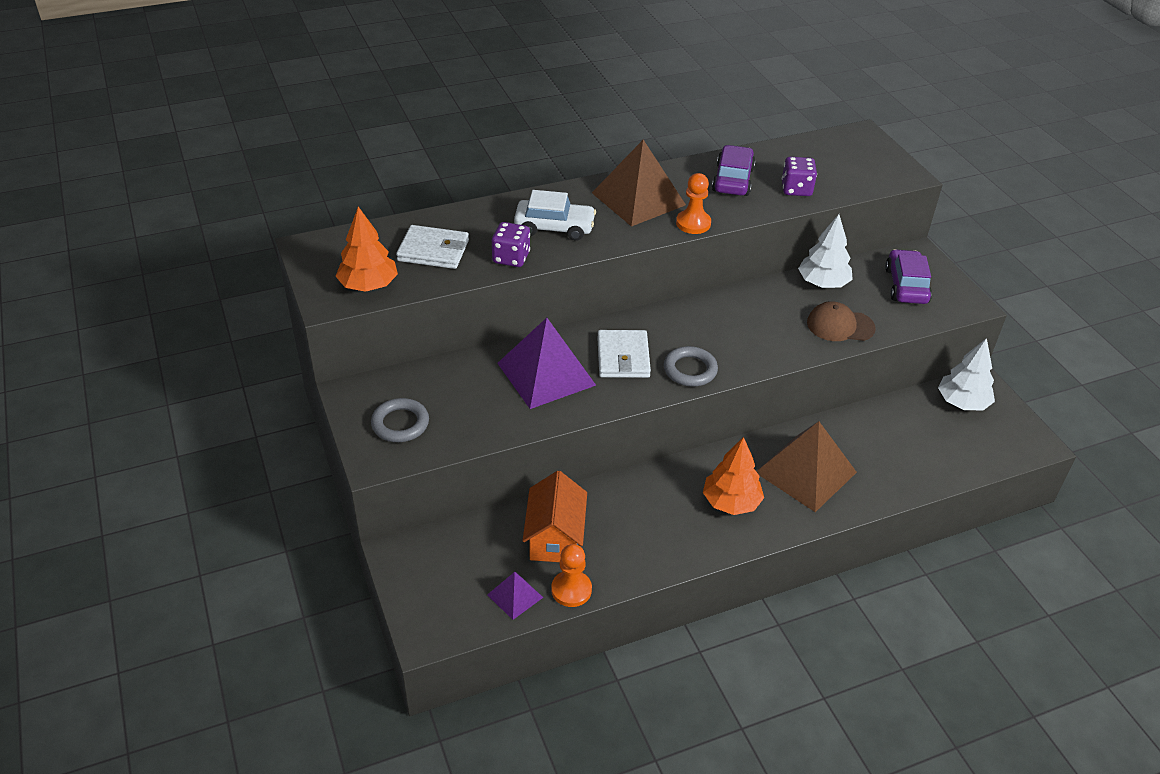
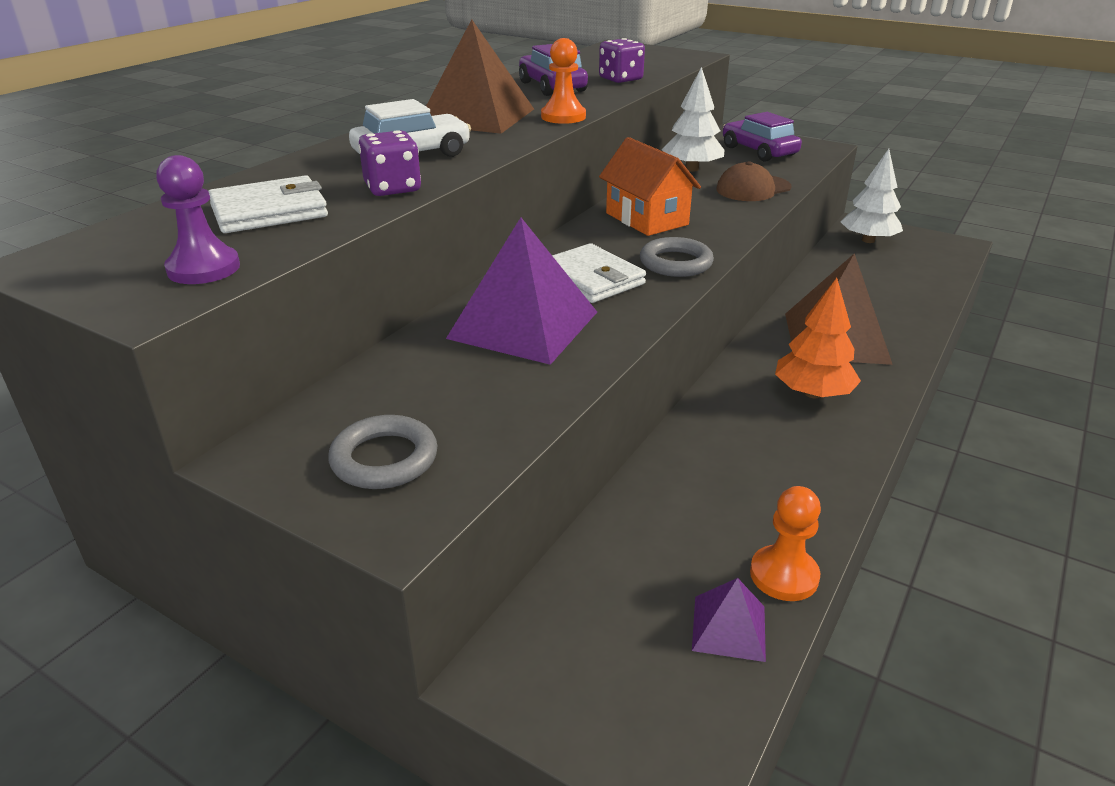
camera: 35 degrees left, 10 degrees down
orange tree [335,207,398,292] -> purple pawn [156,155,240,284]
orange house [523,471,587,562] -> orange house moved to [599,137,701,236]

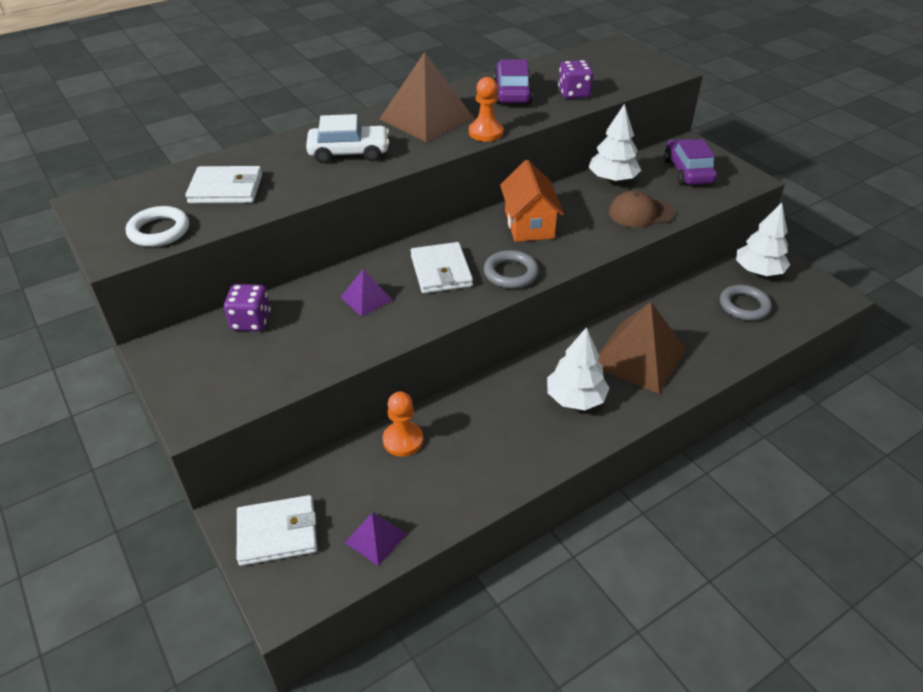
camera: 25 degrees right, 10 degrees up
purple pawn [156,155,240,284] -> white ring [126,206,189,247]
grey ring [328,415,437,489] -> grey ring moved to [720,285,772,321]
purple dice [358,130,421,196] -> purple dice moved to [224,284,271,331]
purple pyramid [446,217,597,365] -> purple pyramid [340,269,393,317], size x0.49
orange pawn [750,486,821,601] -> orange pawn moved to [383,392,423,457]
orange tree [775,278,861,398] -> white tree [547,327,609,410]
none -> white wallet [237,495,317,566]

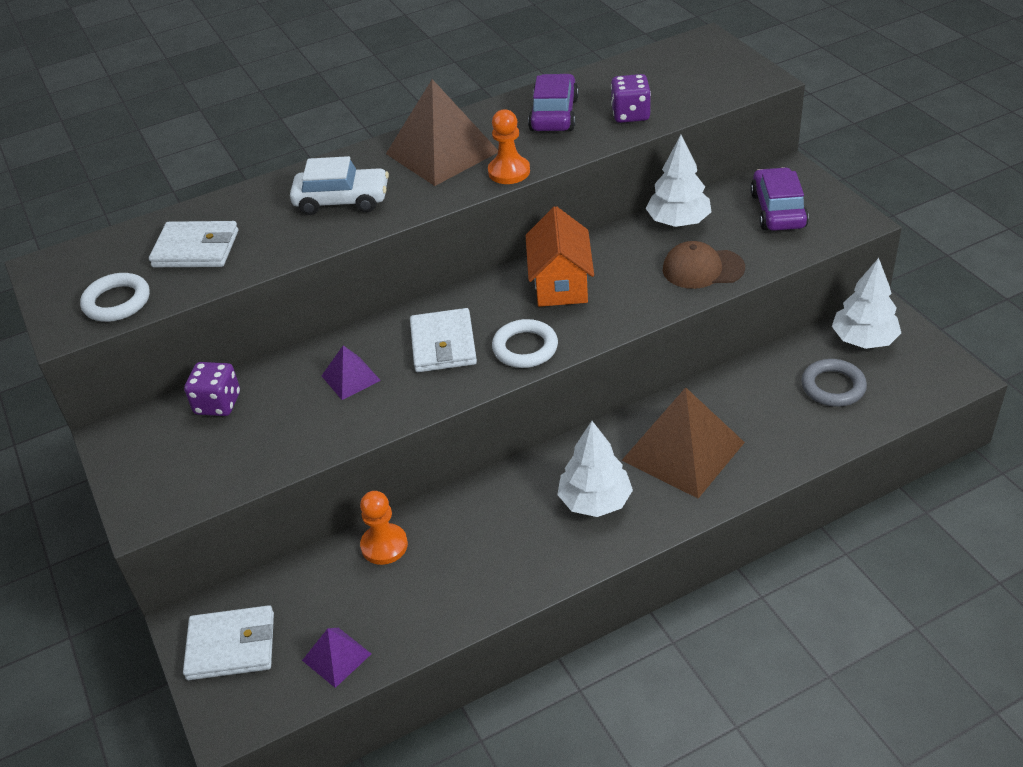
camera: 10 degrees right, 0 degrees up
grey ring [484,250,539,289] -> white ring [492,319,558,368]

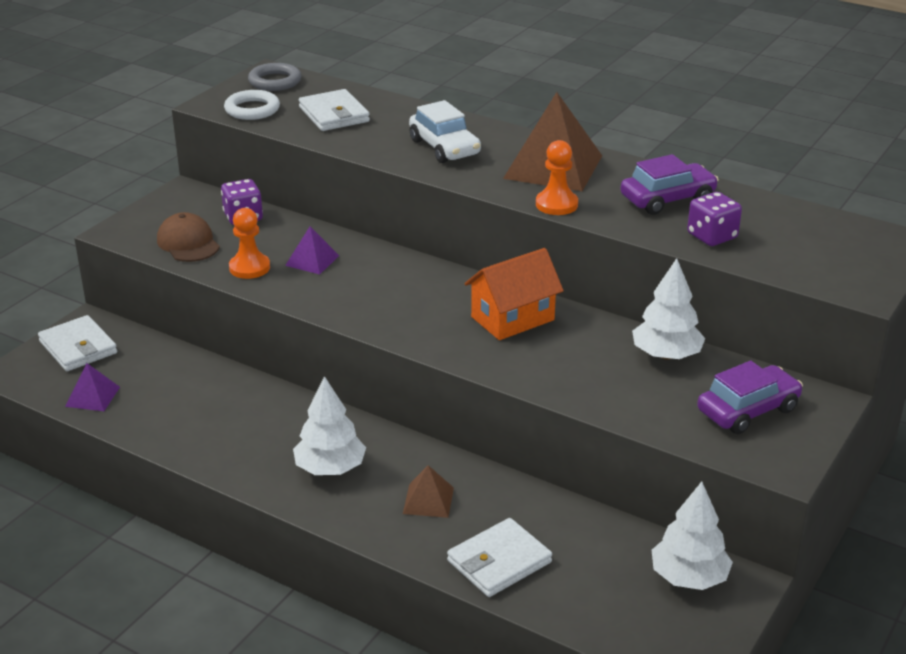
camera: 55 degrees right, 10 degrees down
orange pawn [360,491,408,565] -> orange pawn moved to [229,208,270,279]
white wallet [410,308,477,372] -> white wallet moved to [447,518,552,597]
white ring [492,319,558,368] -> none
brown pyramid [621,387,745,499] -> brown pyramid [403,465,454,518], size x0.49
brown cap [663,241,745,289] -> brown cap moved to [157,212,220,262]
grey ring [801,359,867,407] -> grey ring moved to [248,63,302,91]

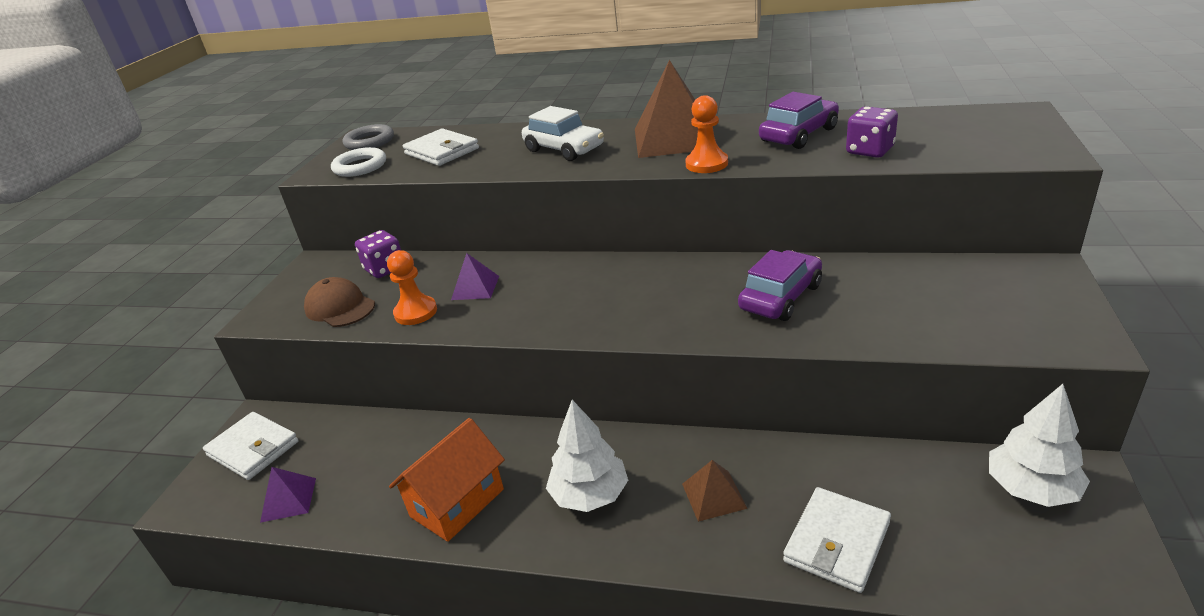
camera: 15 degrees left, 0 degrees up
orange house [464,248,564,340] -> orange house moved to [389,418,505,542]
white tree [632,258,706,360] -> none
purple car [697,361,803,434] -> purple car moved to [738,250,822,321]

